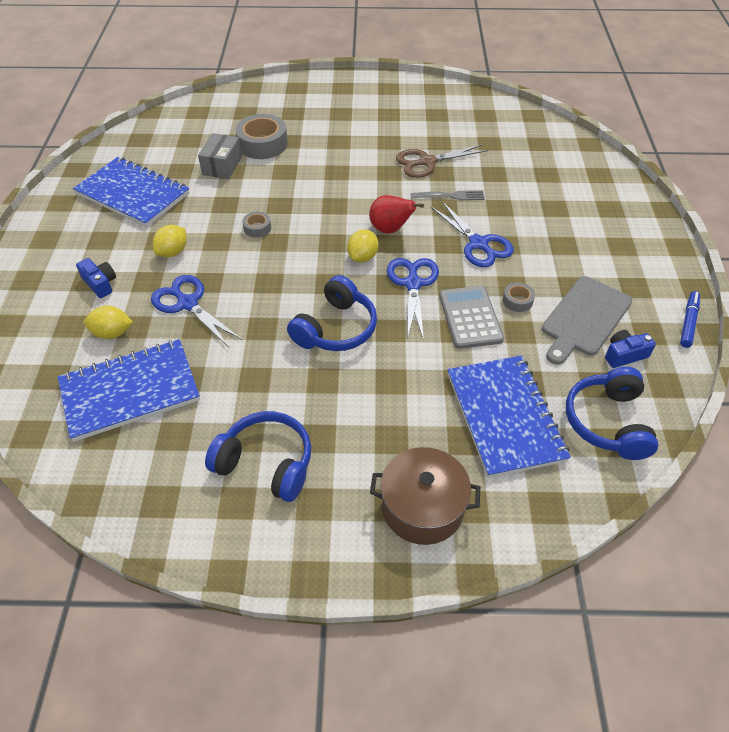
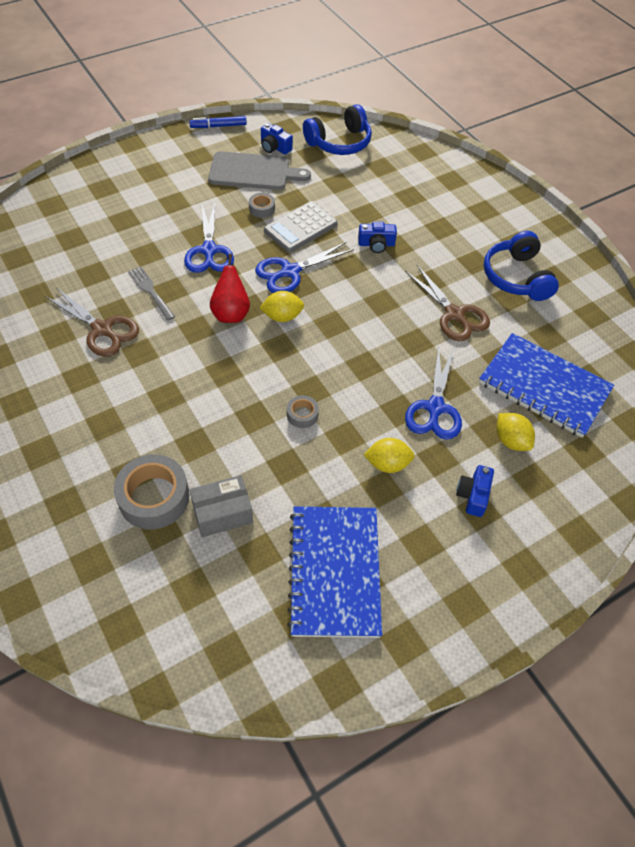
camera: 125 degrees left, 5 degrees up
blue headphones [287,275,377,351] -> none
brown pot [370,447,480,545] -> none
blue scissors [430,201,514,267] -> blue scissors turned 150 degrees clockwise [184,203,234,273]
blue notebook [448,355,571,478] -> none
none -> blue camera [358,222,397,253]
none -> brown scissors [405,265,490,341]

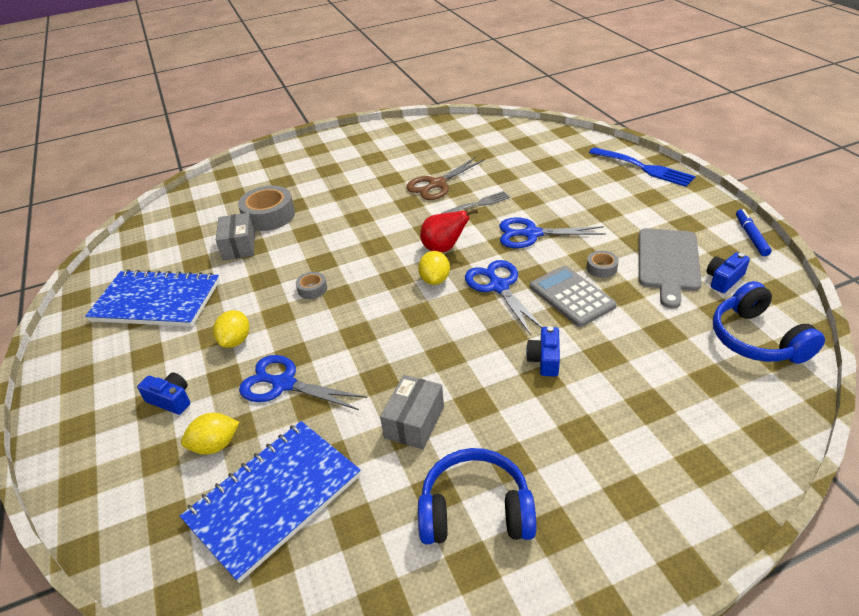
camera: 105 degrees right, 15 degrees down
brown scissors [405,265,490,341] -> grey box [380,375,444,449]
none -> blue fork [589,147,696,187]

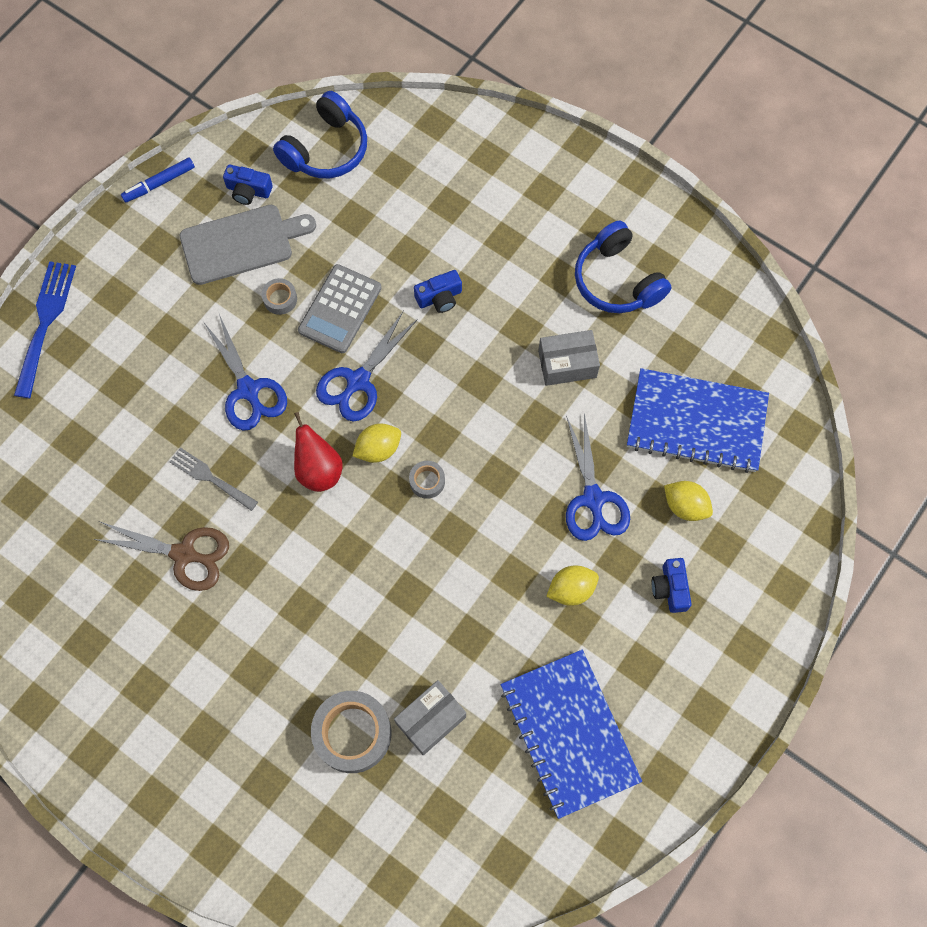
camera: 125 degrees left, 30 degrees up
grey tape [296,272,327,299] -> grey tape moved to [409,461,445,499]

